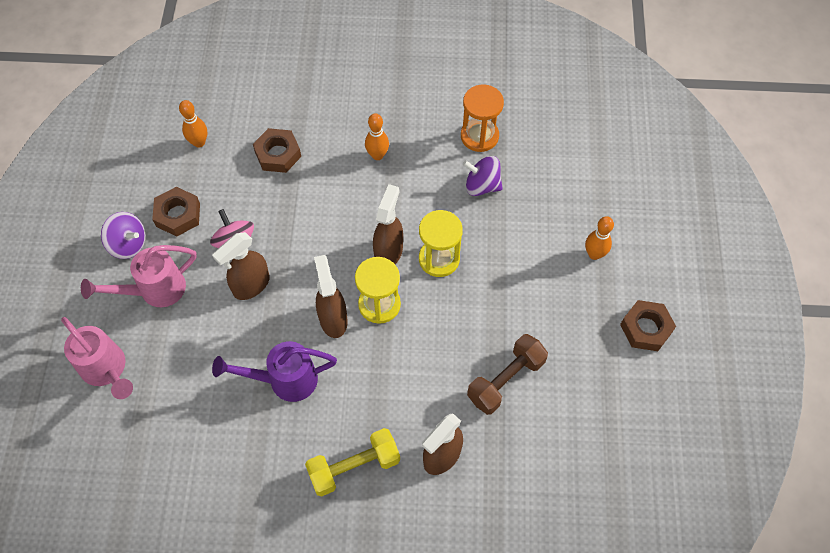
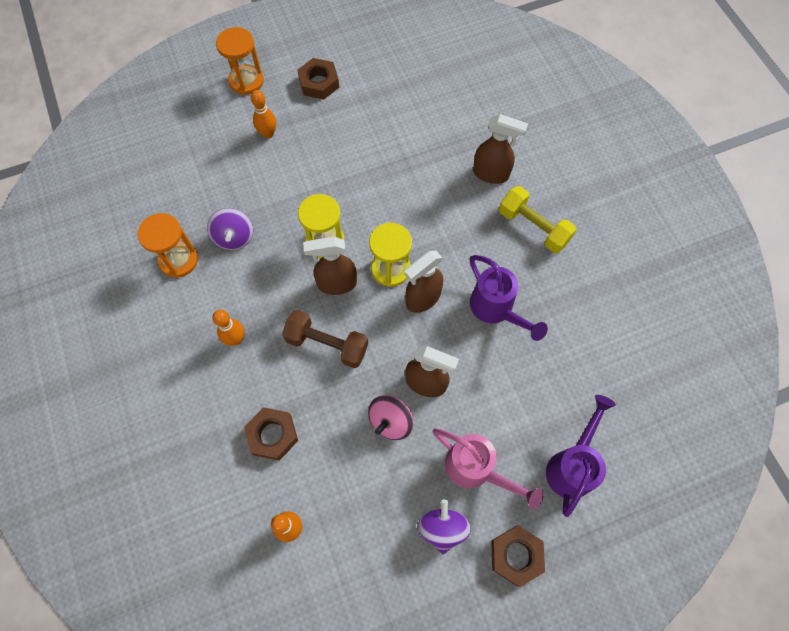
camera: 115 degrees left, 5 degrees up
pink watering can [61,317,133,399] -> purple watering can [546,395,616,517]
brown nut [152,187,200,236] -> brown nut moved to [492,526,545,587]
brown dumbbell [467,334,548,415] -> brown dumbbell moved to [282,310,368,368]
none -> orange hourglass [216,27,264,95]

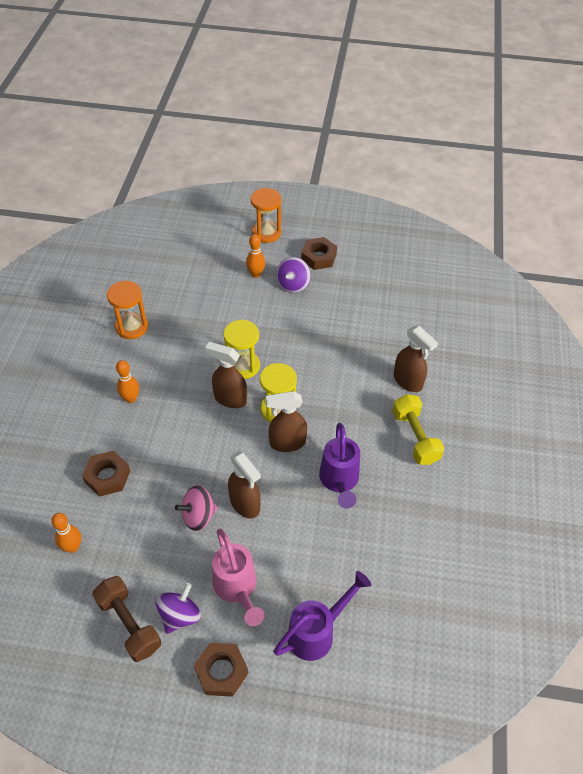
camera: 30 degrees right, 15 degrees down
purple spinning top [207,208,253,250] -> purple spinning top moved to [276,257,311,293]
brown dumbbell [282,310,368,368] -> brown dumbbell moved to [92,576,161,662]

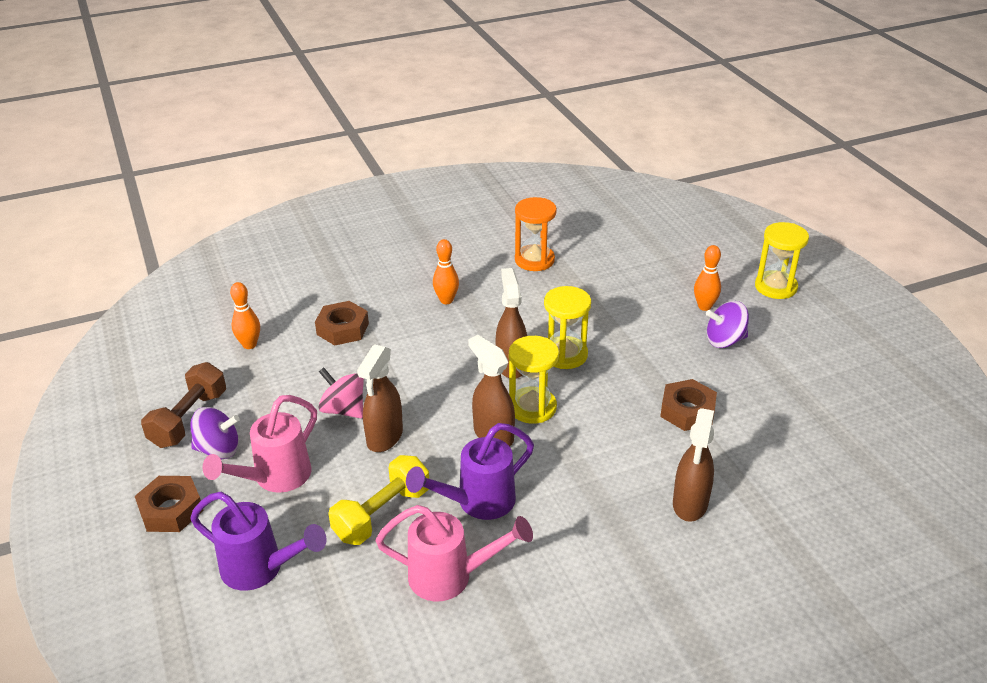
camera: 60 degrees right, 15 degrees down
orange hourglass [251,188,281,243] -> yellow hourglass [755,222,809,299]
brown nut [301,237,337,270] -> brown nut moved to [660,379,717,431]
yellow dumbbell [392,394,444,465] -> yellow dumbbell moved to [328,455,429,545]
none -> pink watering can [375,505,533,601]

